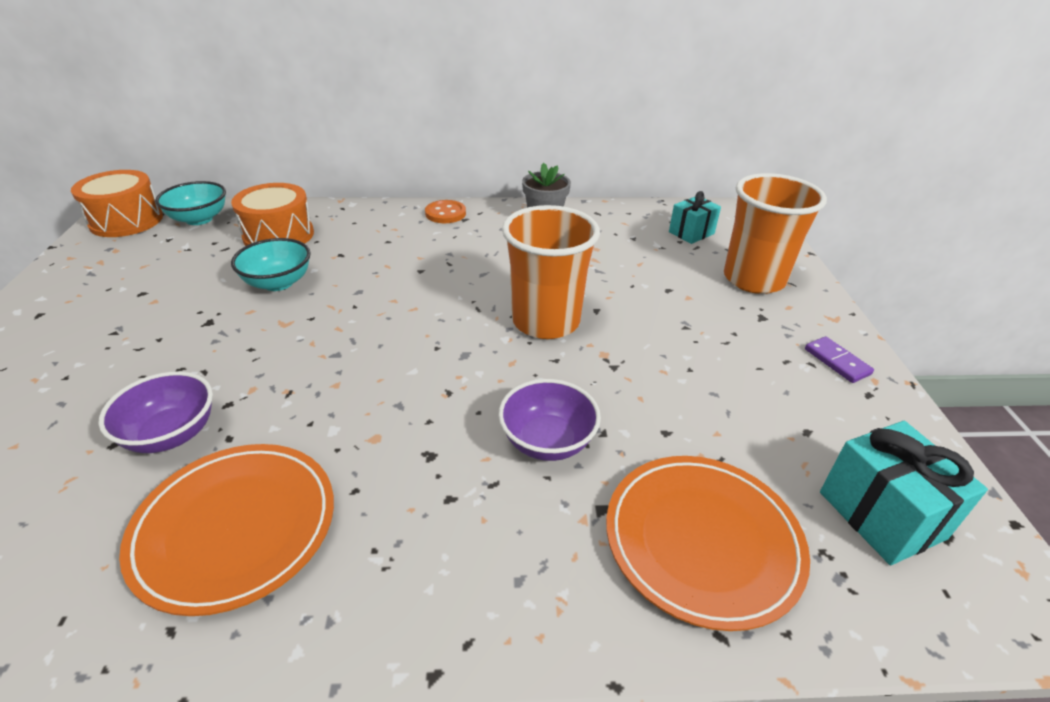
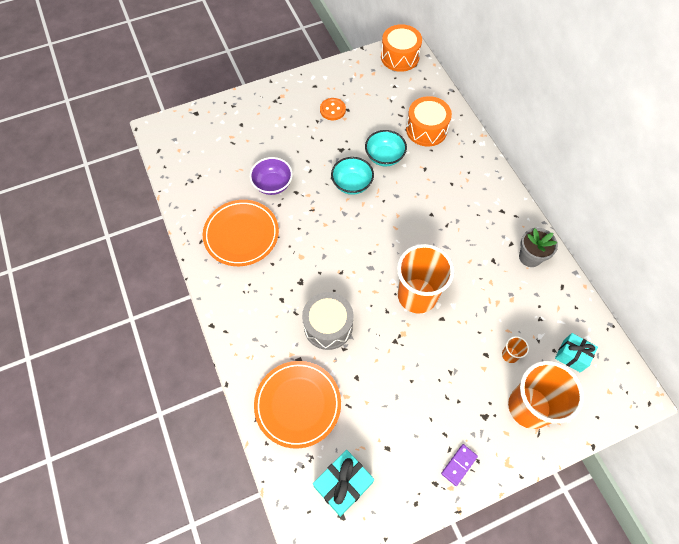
camera: 70 degrees right, 25 degrees up
turquoise bowl [155,181,226,225] -> turquoise bowl moved to [331,157,374,195]
orange button [425,200,466,223] -> orange button moved to [320,98,346,120]
purple bowl [498,379,601,461] -> grey drum [302,292,353,350]
none -> orange cup [502,336,529,363]

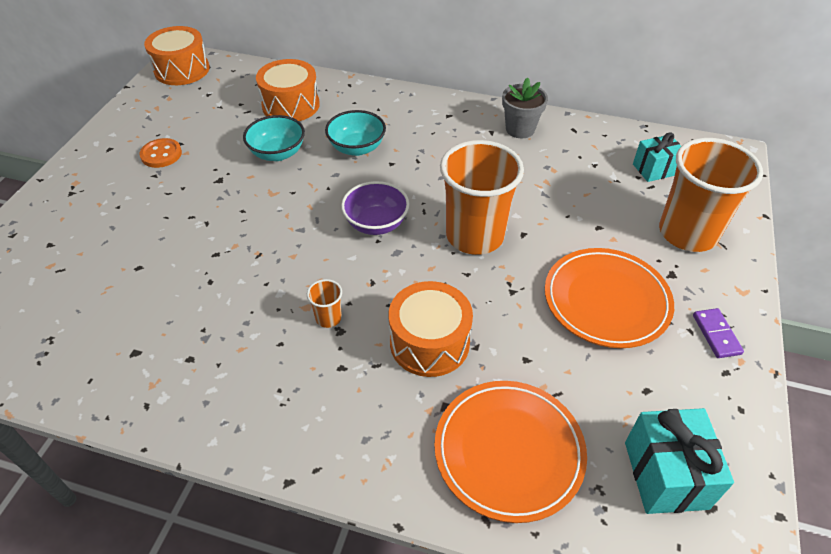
camera: 50 degrees left, 15 degrees down
orange plate [203,200,279,266] -> orange plate moved to [545,248,674,348]
purple bowl [250,157,293,195] -> purple bowl moved to [341,181,409,235]
grey drum [302,292,353,350] -> orange drum [389,281,473,377]
turquoise bowl [331,157,374,195] -> turquoise bowl moved to [325,110,386,156]
orange cup [502,336,529,363] -> orange cup moved to [307,279,342,328]

